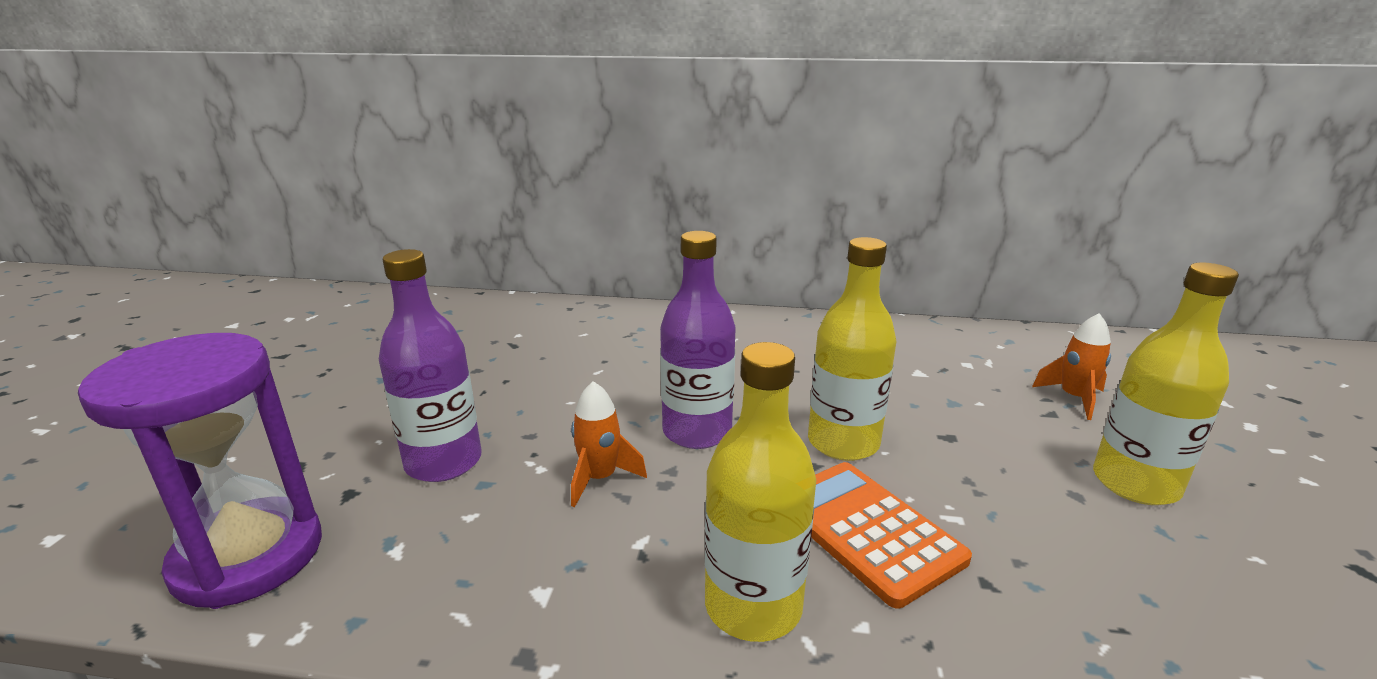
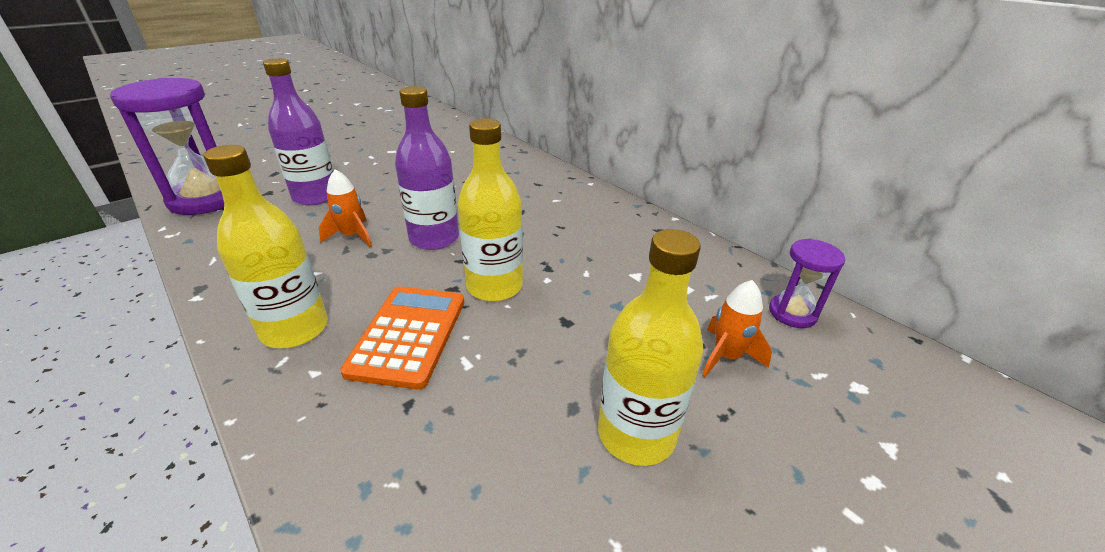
camera: 40 degrees right, 10 degrees up
none -> purple hourglass [769,239,845,328]

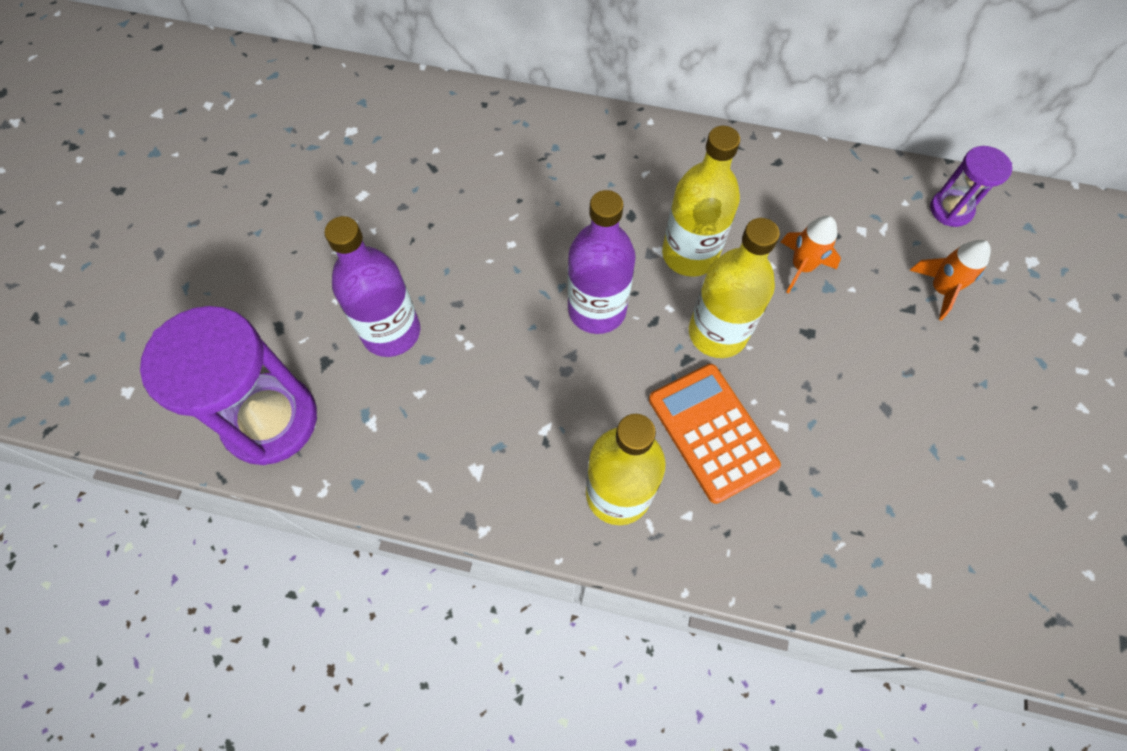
camera: 35 degrees left, 30 degrees up
orange rocket [319,169,372,247] -> orange rocket moved to [781,216,841,294]
yellow bottle [598,229,703,466] -> yellow bottle moved to [662,126,740,277]

